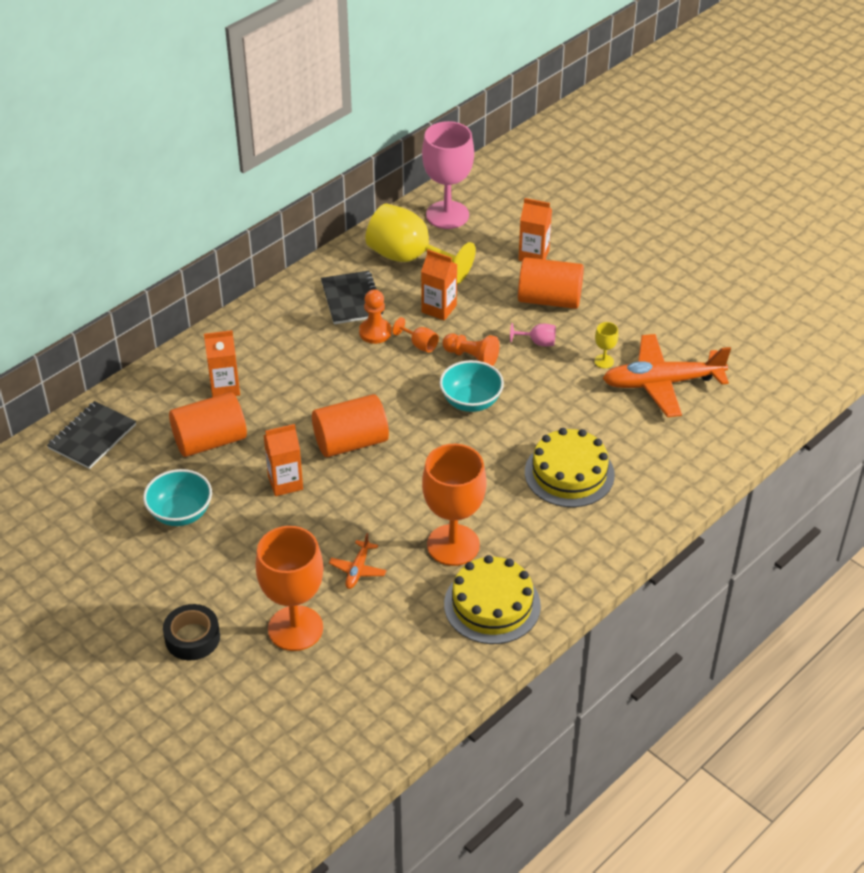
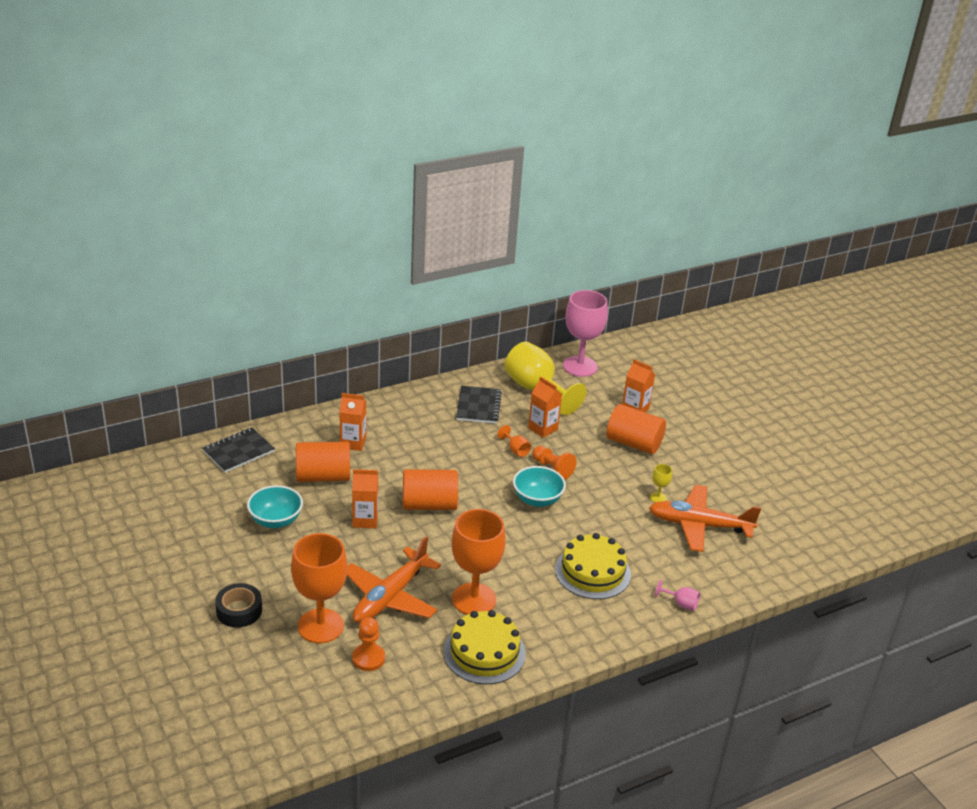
camera: 15 degrees right, 10 degrees down
orange plane [329,533,387,589] -> orange plane [347,536,441,623], size x2.23
orange pawn [359,289,392,344] -> orange pawn moved to [352,617,385,671]
pink goblet [510,323,556,346] -> pink goblet moved to [655,580,700,611]

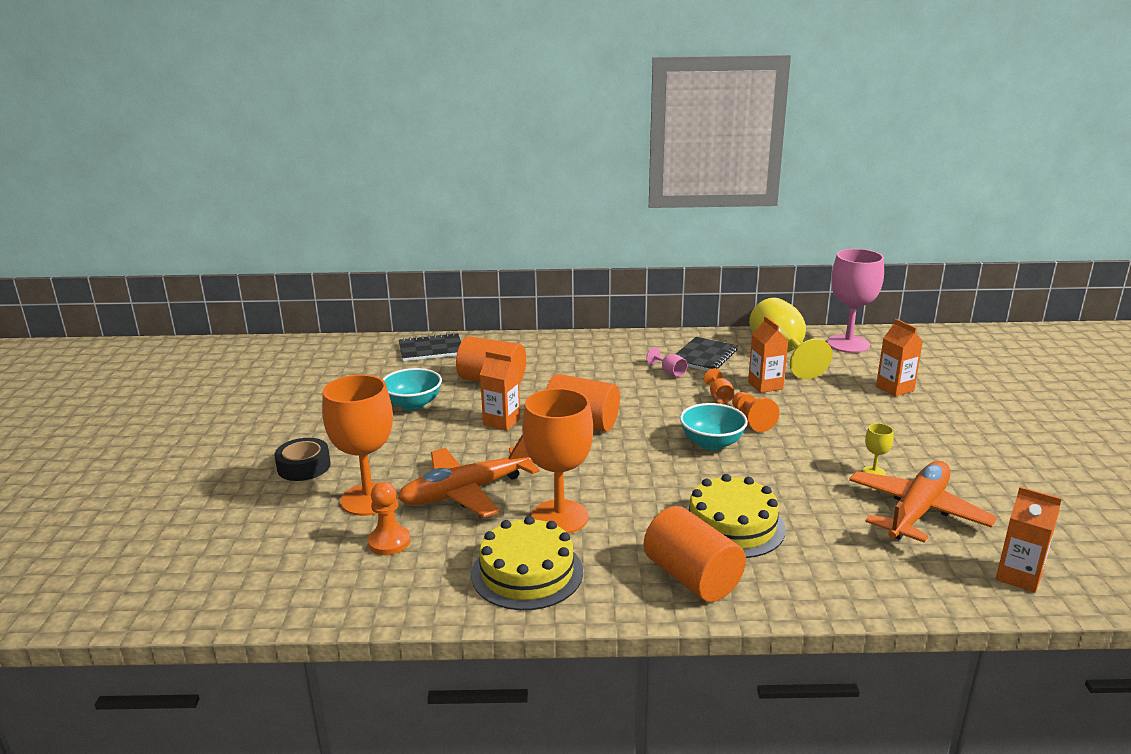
camera: 30 degrees right, 10 degrees down
orange carton [339,393,366,451] -> orange carton moved to [996,487,1062,593]
orange cylinder [606,404,666,454] -> orange cylinder moved to [644,506,746,602]
orange plane [649,485,761,552] -> orange plane turned 90 degrees clockwise [849,461,997,543]
pink goblet [655,580,700,611] -> pink goblet moved to [646,347,688,377]

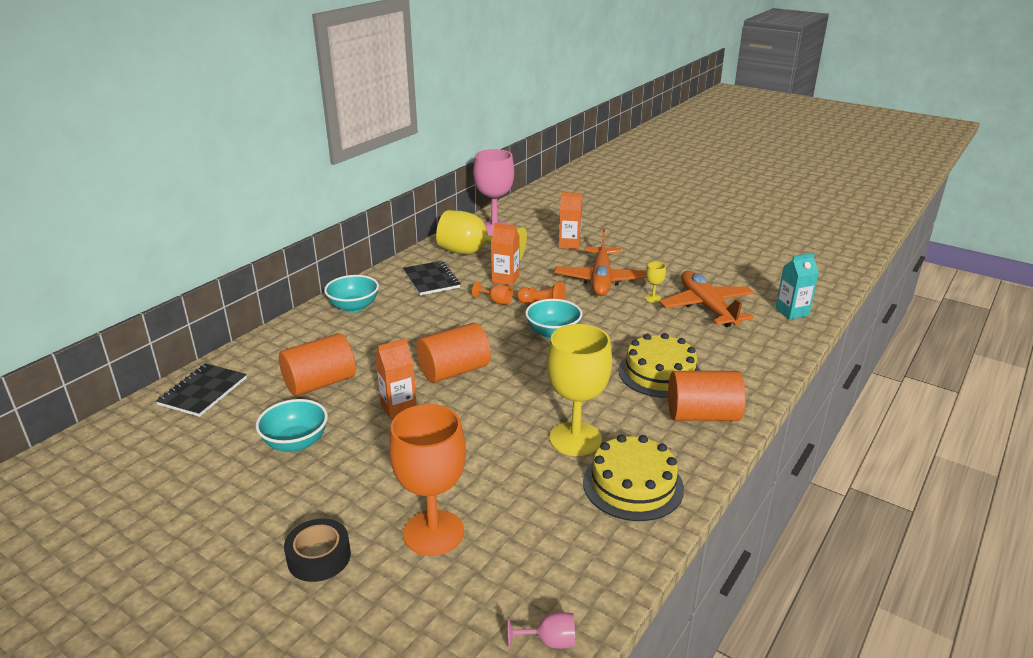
camera: 55 degrees left, 5 degrees up
orange pawn [368,482,410,555] -> none
orange plane [398,435,540,517] -> orange plane moved to [555,229,646,296]
orange goblet [522,388,593,534] -> yellow goblet [547,324,612,456]
pink goblet [646,347,688,377] -> pink goblet moved to [508,612,575,649]
orange carton [996,487,1062,593] -> turquoise carton [775,252,819,320]
none -> turquoise bowl [324,275,379,313]

